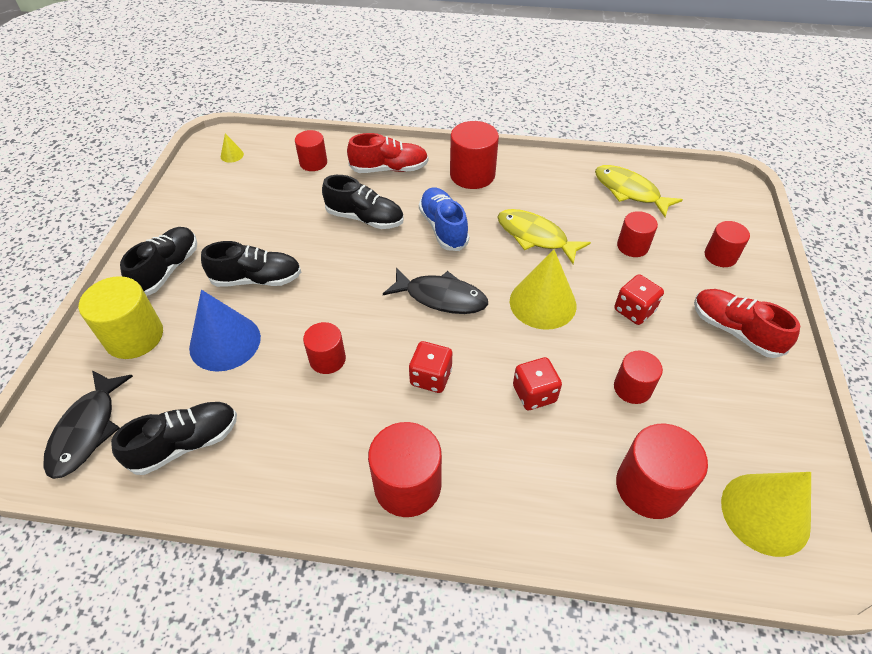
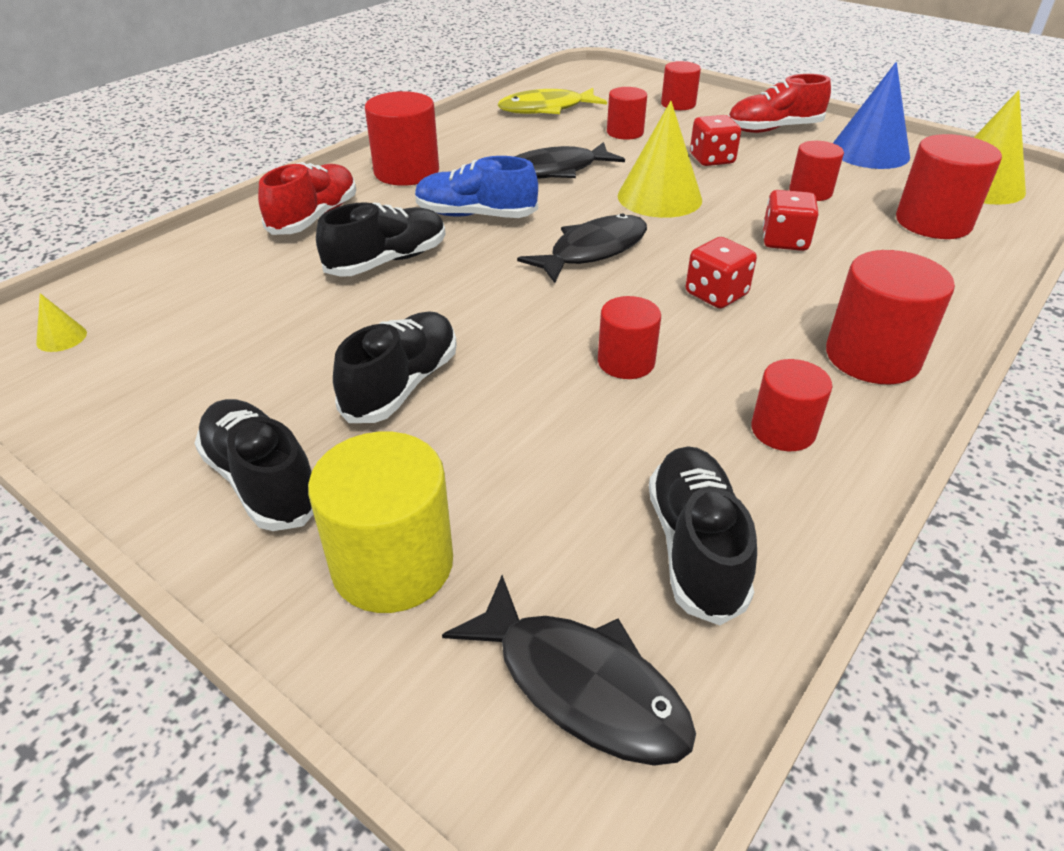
camera: 60 degrees left, 10 degrees down
blue cone [189,290,261,372] -> blue cone moved to [833,62,910,169]
red cylinder [295,130,327,171] -> red cylinder moved to [751,359,832,451]
yellow fish [497,209,591,264] -> black fish [515,142,625,179]

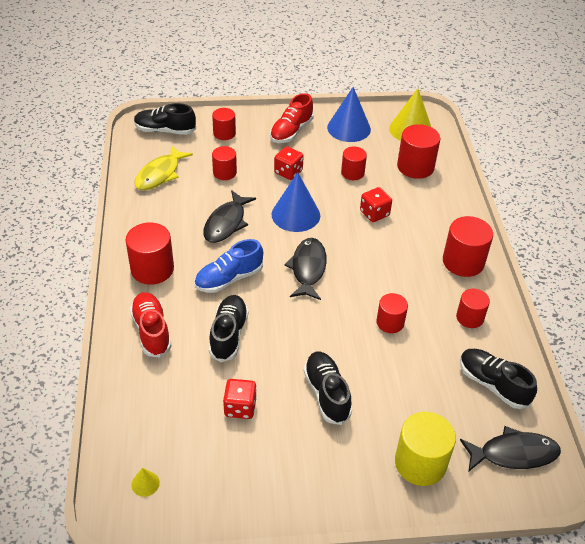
camera: 45 degrees left, 5 degrees up
black shoe [194,399,313,531] -> black shoe moved to [134,103,196,135]
yellow cone [618,101,702,218] -> blue cone [271,172,320,232]
red dice [686,237,757,309] -> red dice moved to [223,379,257,419]

